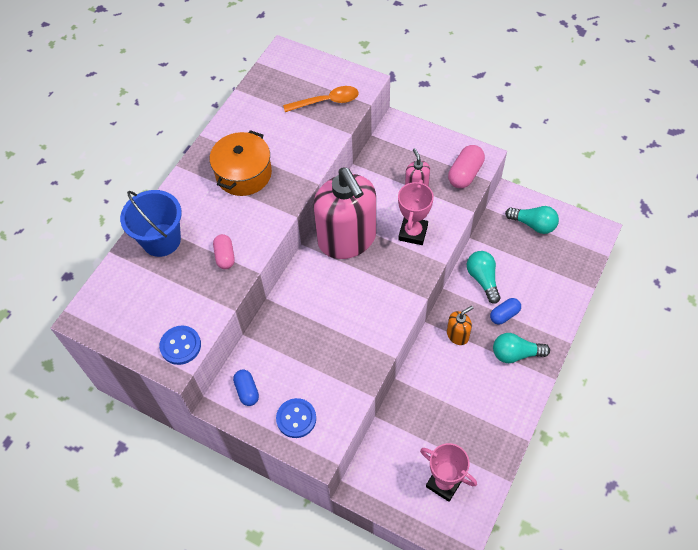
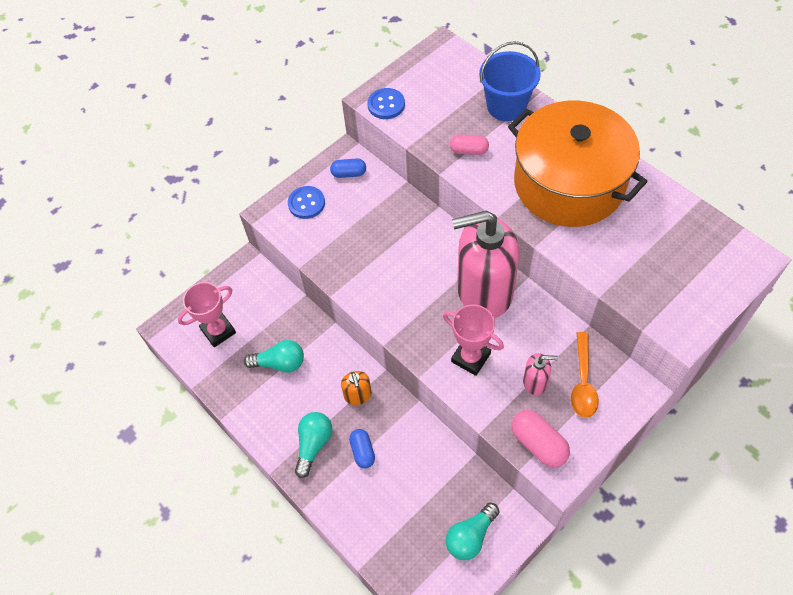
camera: 110 degrees right, 0 degrees up
orange pot [210,130,272,196] -> orange pot [508,101,648,227], size x1.76
orange spoon [283,86,359,112] -> orange spoon moved to [571,332,599,418]
turquoise light bulb [467,251,501,304] -> turquoise light bulb moved to [244,340,304,373]

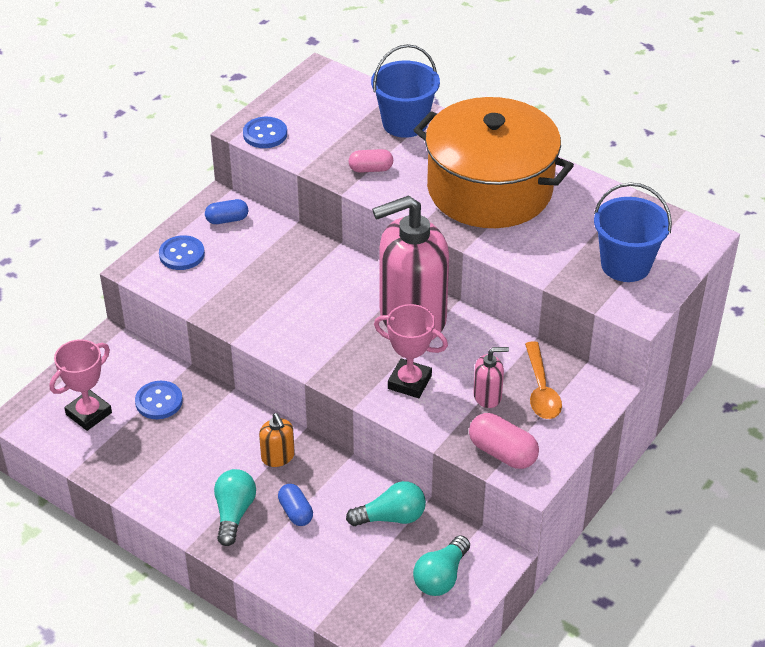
camera: 15 degrees left, 15 degrees down
turquoise light bulb [244,340,304,373] -> turquoise light bulb moved to [346,481,426,526]
none -> blue button [135,381,183,419]
none -> blue bucket [594,182,672,282]

